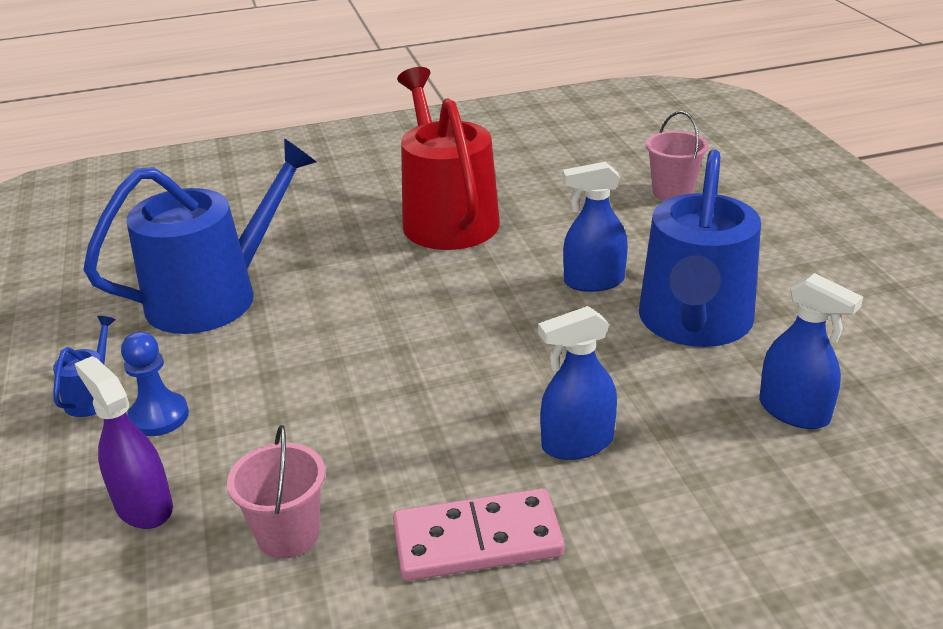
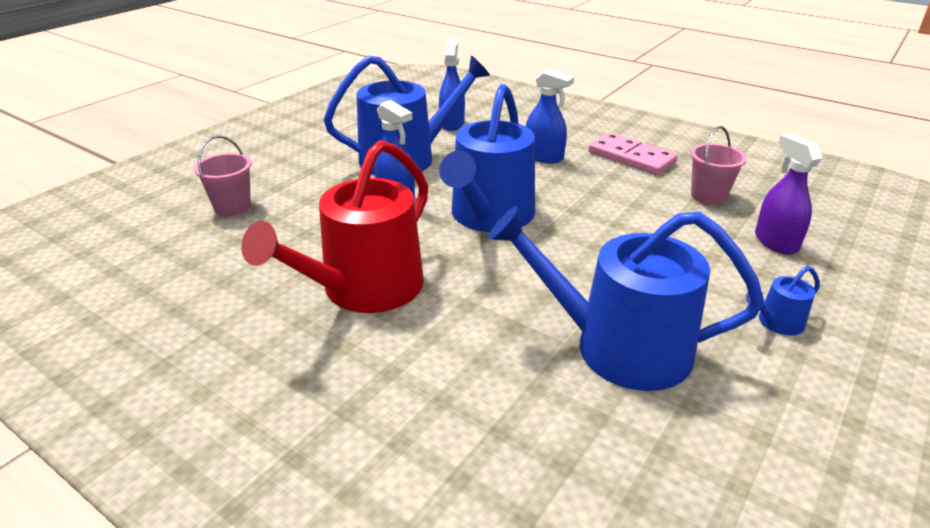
camera: 130 degrees left, 0 degrees up
purple spray bottle [75,356,173,529] -> purple spray bottle turned 150 degrees clockwise [755,134,822,255]
blue pawn [121,332,189,436] -> none
none -> blue watering can [439,84,535,232]

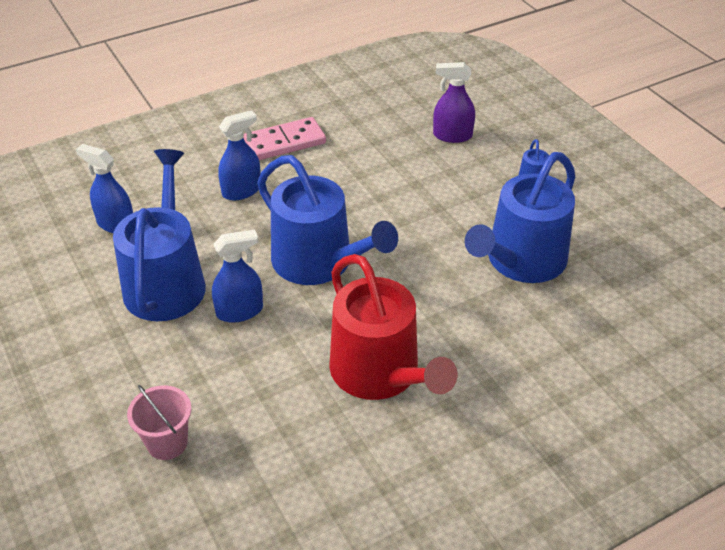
camera: 65 degrees left, 10 degrees up
pink bucket [691,126,747,205] -> none

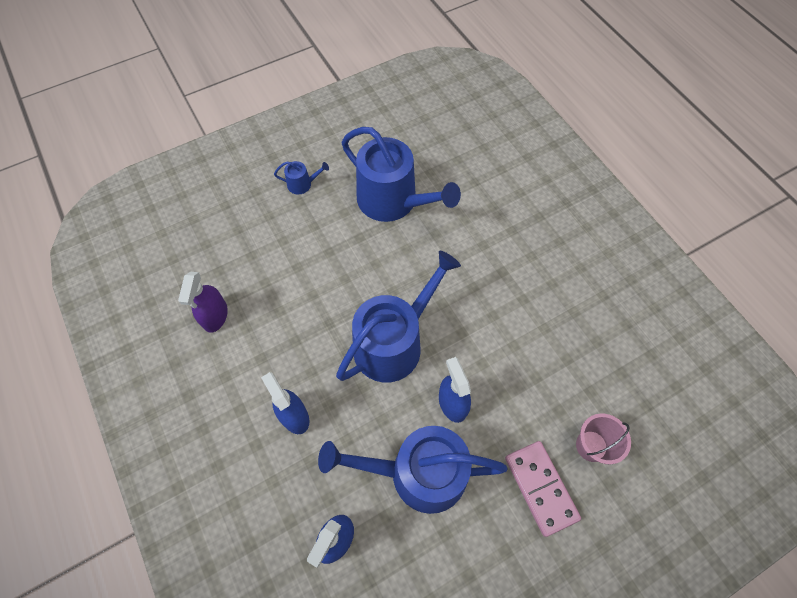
camera: 90 degrees left, 20 degrees up
pink domino [243,117,326,160] -> pink domino moved to [505,441,581,537]
red watering can [329,254,458,400] -> none
purple spray bottle [433,62,475,143] -> purple spray bottle moved to [178,272,228,333]

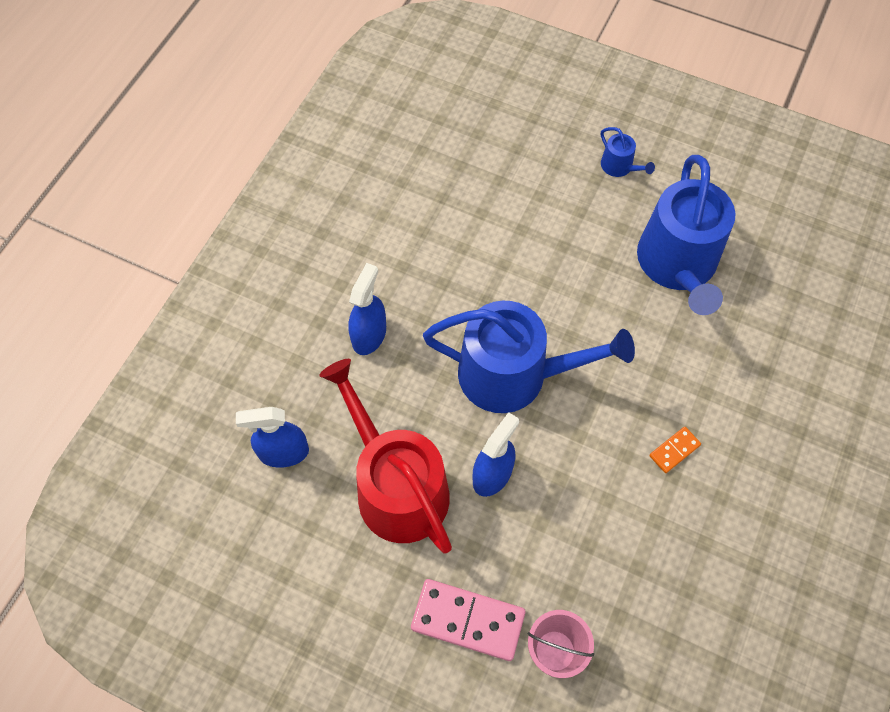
camera: 55 degrees right, 0 degrees up
purple spray bottle [178,272,228,333] -> none
blue watering can [318,426,507,514] -> red watering can [319,359,452,554]
pink domino [505,441,581,537] -> pink domino turned 75 degrees clockwise [411,579,526,661]
none -> orange domino [649,427,701,473]

